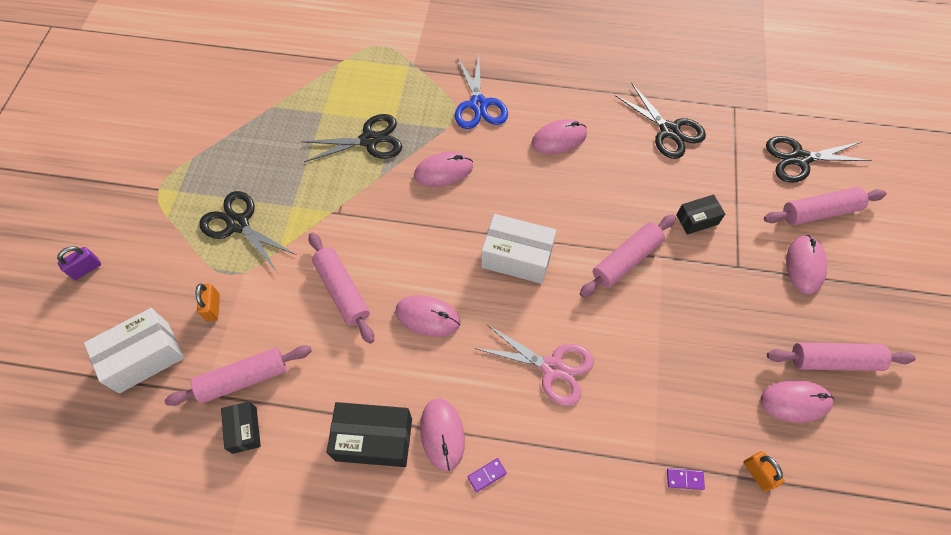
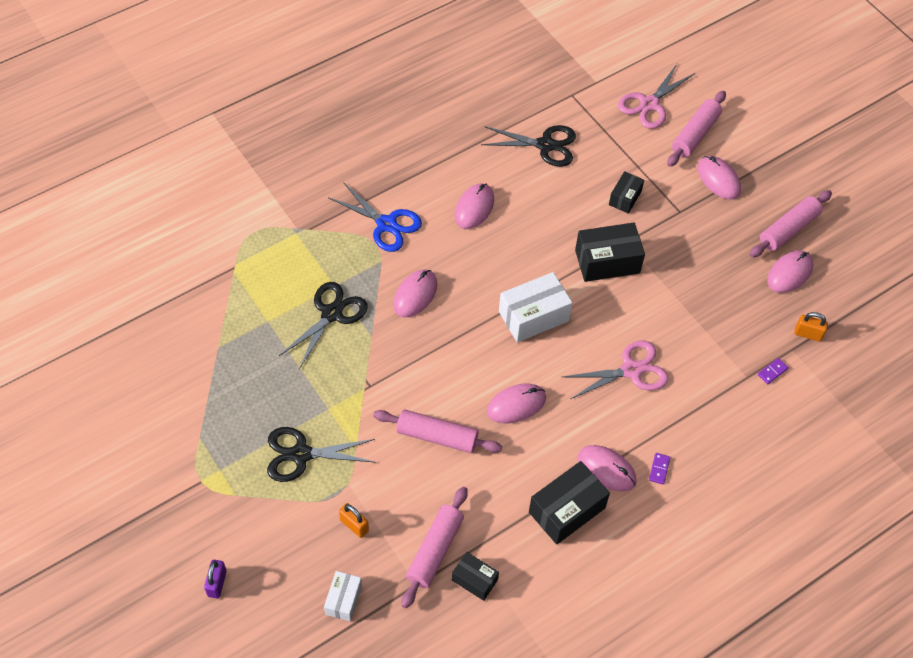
camera: 45 degrees left, 5 degrees down
white box [84,308,184,393] -> white box [324,571,362,621], size x0.58
pink rolling pin [579,214,676,297] -> black box [575,223,645,282]
black scissors [766,136,872,183] -> pink scissors [618,64,695,129]

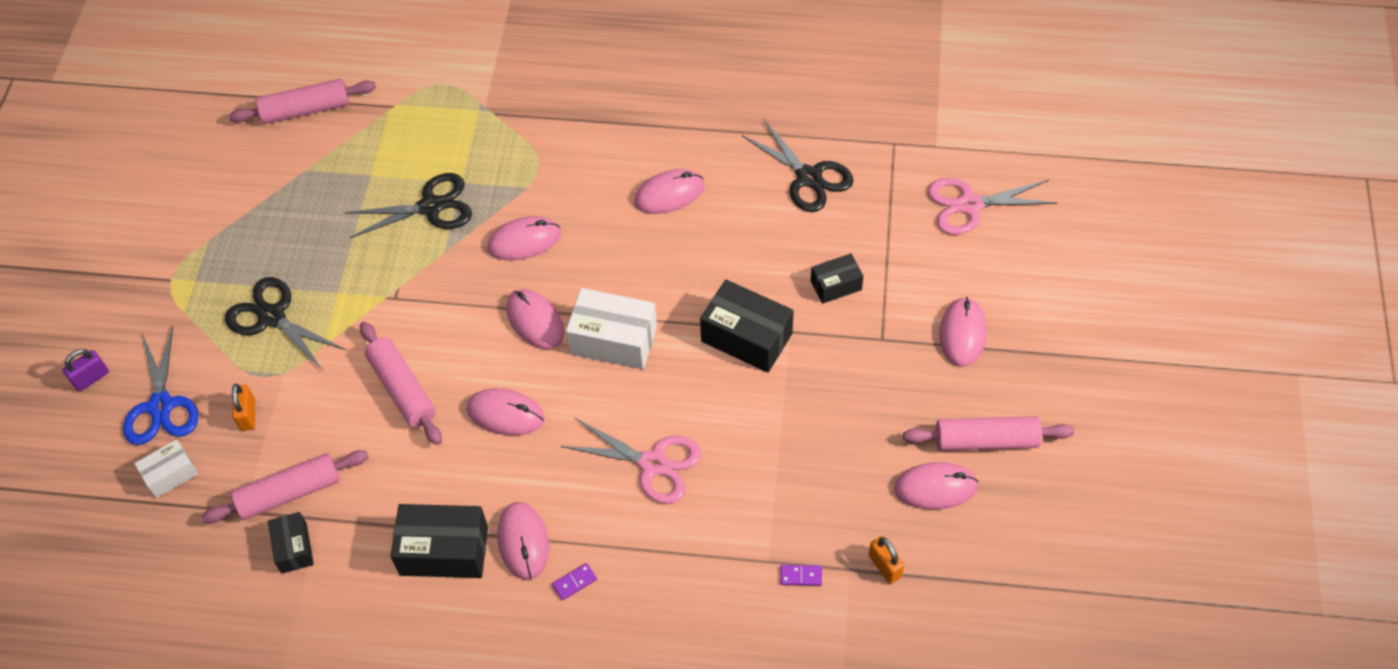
camera: 45 degrees right, 0 degrees up
blue scissors [328,182,422,252] -> blue scissors moved to [123,326,198,445]
pink rolling pin [667,91,726,167] -> pink rolling pin moved to [229,79,376,124]
none -> pink mouse [506,289,564,349]

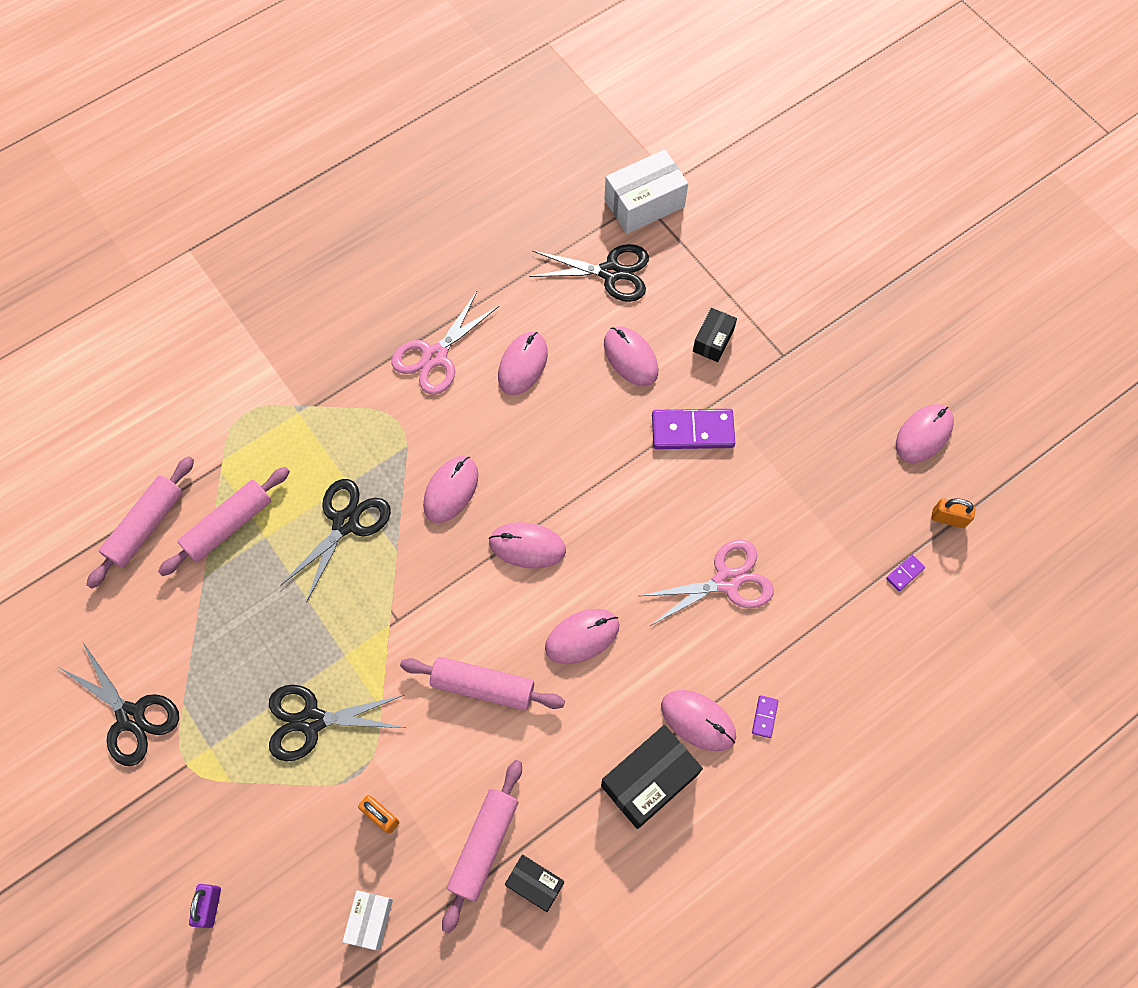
camera: 45 degrees left, 10 degrees up
blue scissors [123,326,198,445] -> none
white box [566,288,657,370] -> white box moved to [604,150,688,234]
black box [700,280,794,373] -> purple domino [652,409,735,449]
pink rolling pin [903,416,1074,451] -> pink rolling pin moved to [158,467,290,576]
pink scissors [928,178,1058,235] -> pink scissors moved to [392,292,500,395]
pink mouse [940,297,987,367] -> pink mouse moved to [604,326,658,386]
none -> black scissors [60,643,179,766]

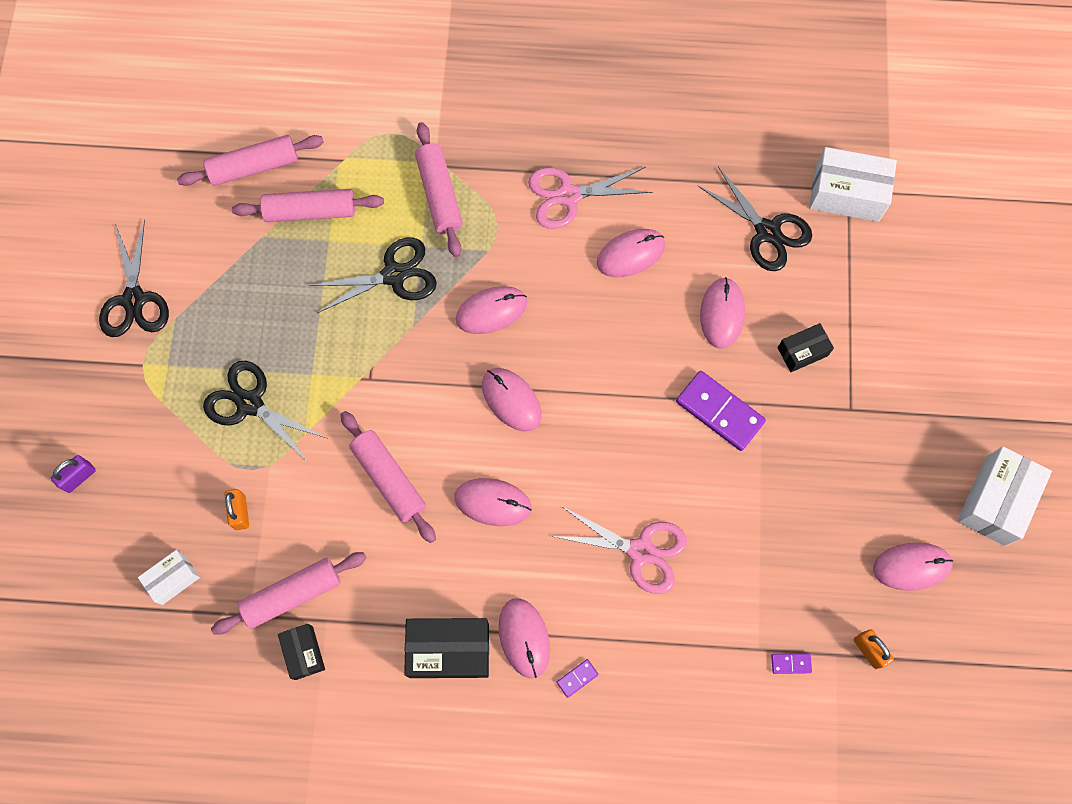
camera: 40 degrees right, 5 degrees up
none -> pink rolling pin [415,122,463,257]
none -> white box [957,446,1052,546]

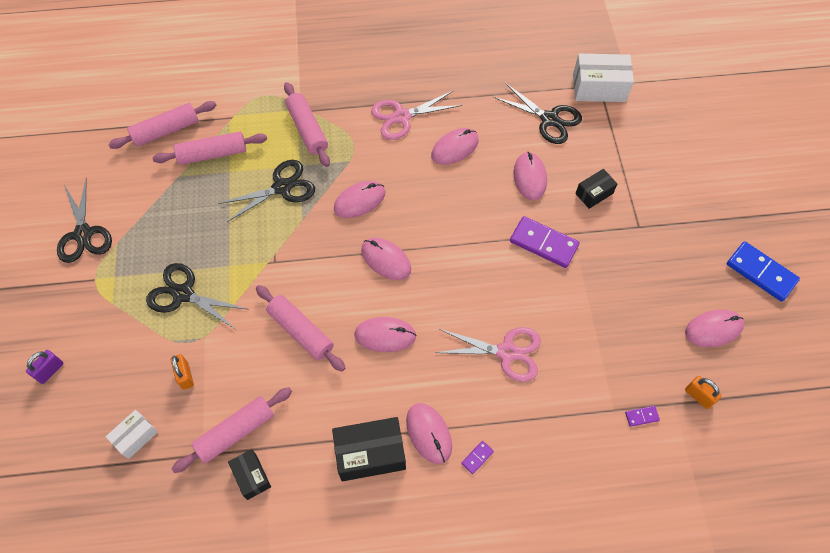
camera: 10 degrees left, 10 degrees down
white box [957,446,1052,546] -> blue domino [727,241,800,302]

